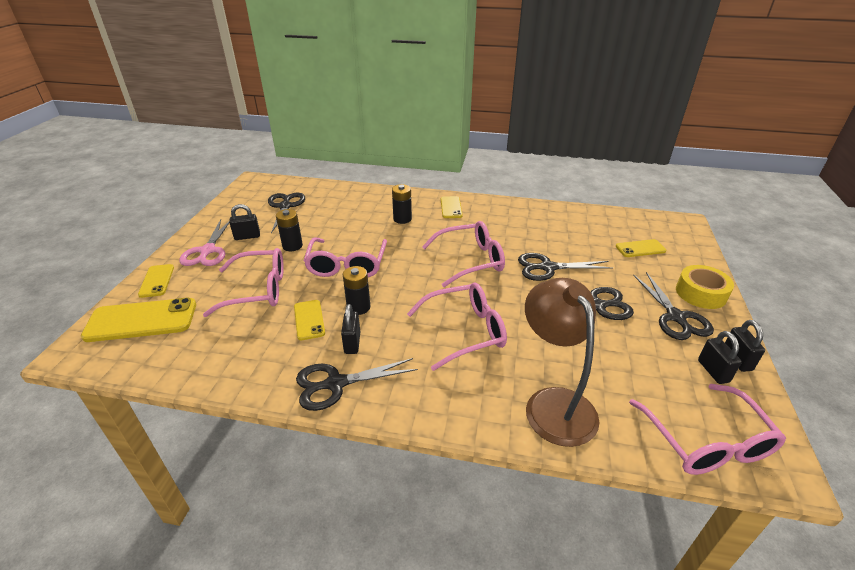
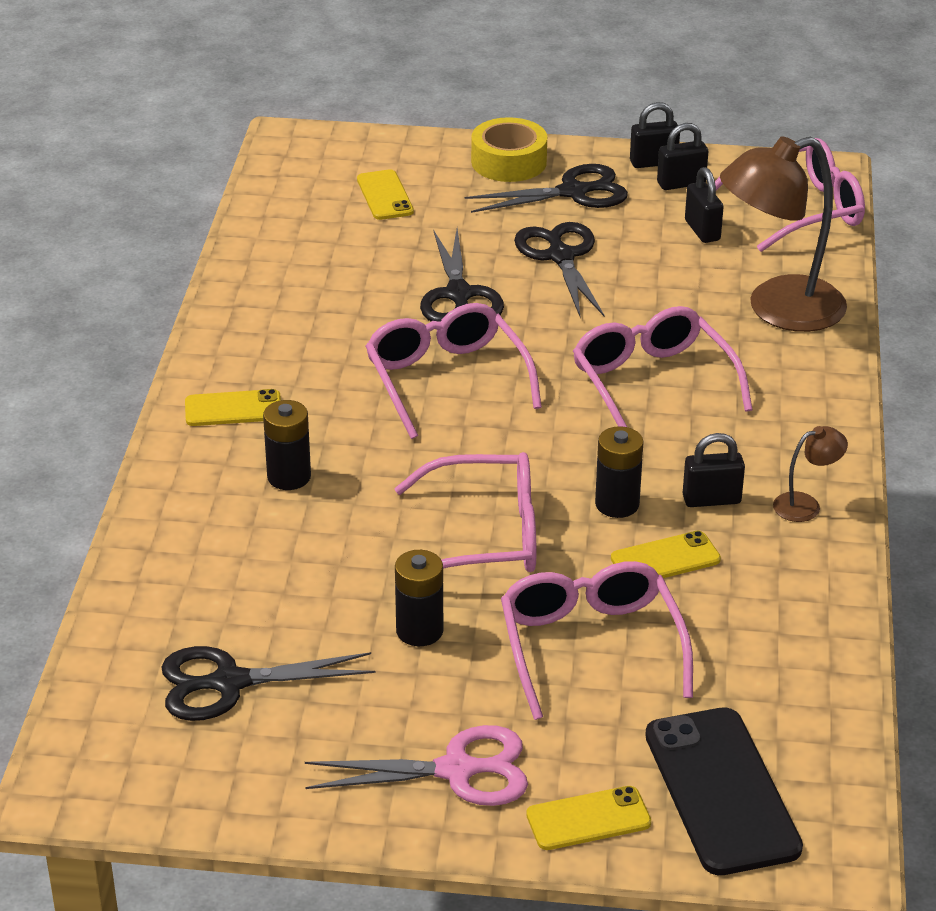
camera: 95 degrees left, 0 degrees up
yellow phone [81,298,196,342] -> black phone [645,707,803,875]
black padlock [229,204,260,240] -> black padlock moved to [685,167,723,243]
black scissors [296,358,418,411] -> brown lamp [773,426,848,522]

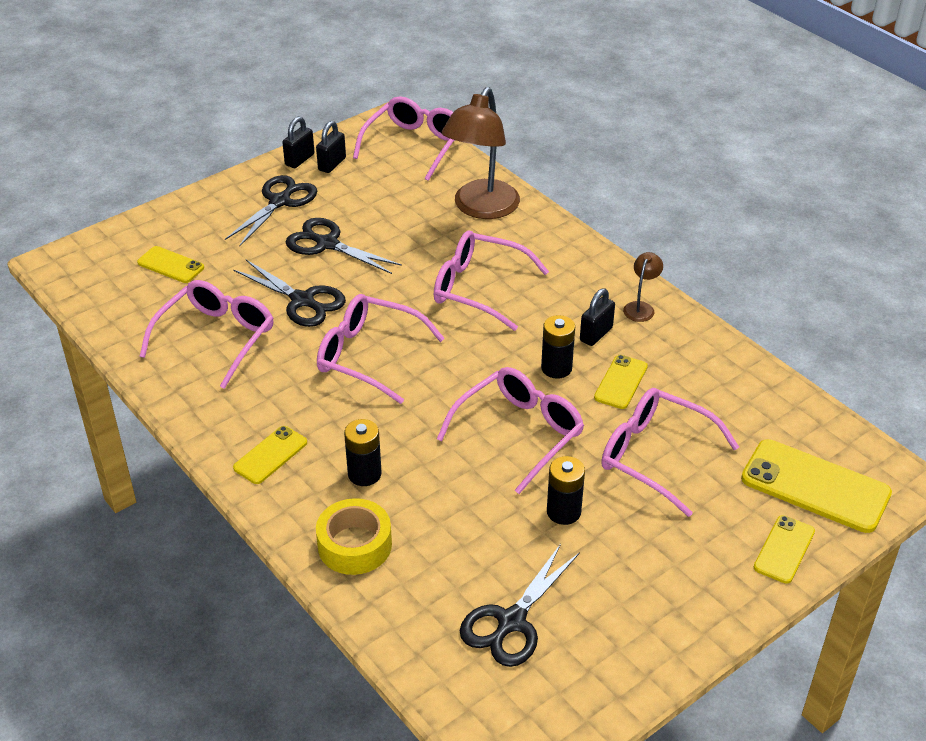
camera: 45 degrees left, 5 degrees up
pink scissors [305,725,528,806] -> none
yellow tape [471,117,547,182] -> yellow tape moved to [316,498,392,575]
black phone [645,707,803,875] -> yellow phone [741,439,892,533]
black padlock [685,167,723,243] -> none
none -> pink glasses [139,280,274,389]

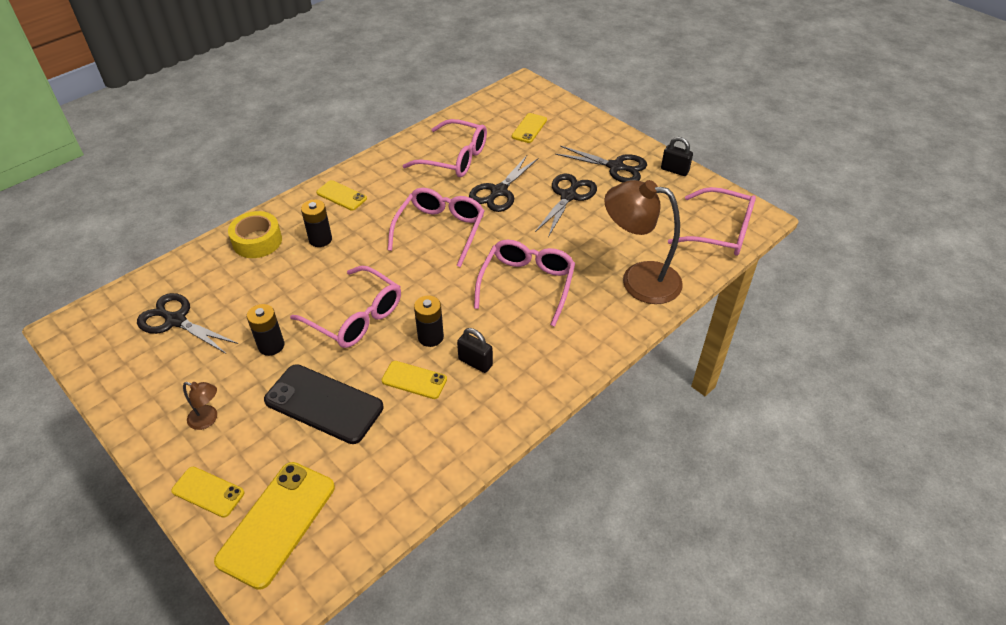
camera: 85 degrees right, 5 degrees up
black padlock [316,121,346,173] -> none
pink glasses [601,388,739,517] -> black phone [264,364,384,444]
brown lamp [623,252,663,322] -> brown lamp moved to [183,382,217,430]

